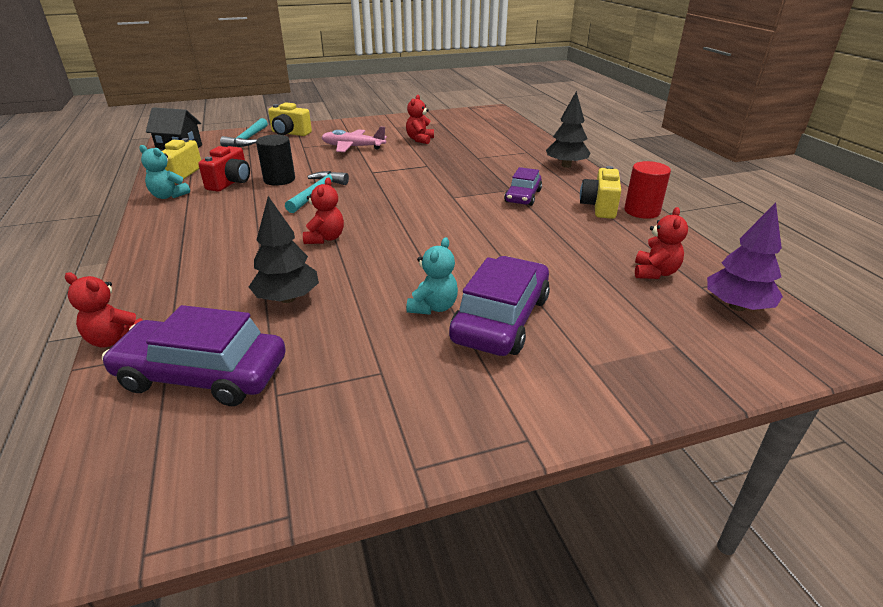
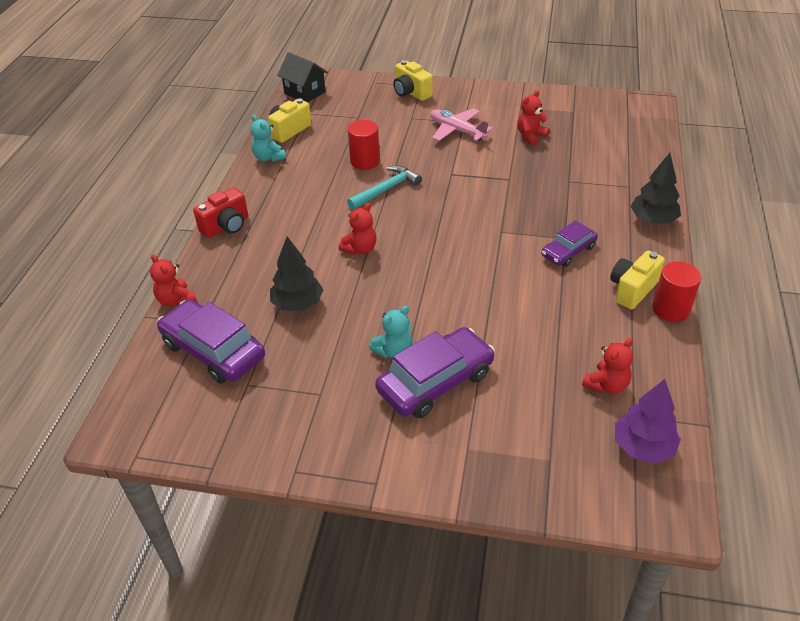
camera: 30 degrees right, 10 degrees up
red camera [198,146,250,192] -> red camera moved to [193,188,248,238]
turquoise hammer [220,118,268,147] -> none
black cylinder [256,135,295,186] -> red cylinder [348,120,380,170]

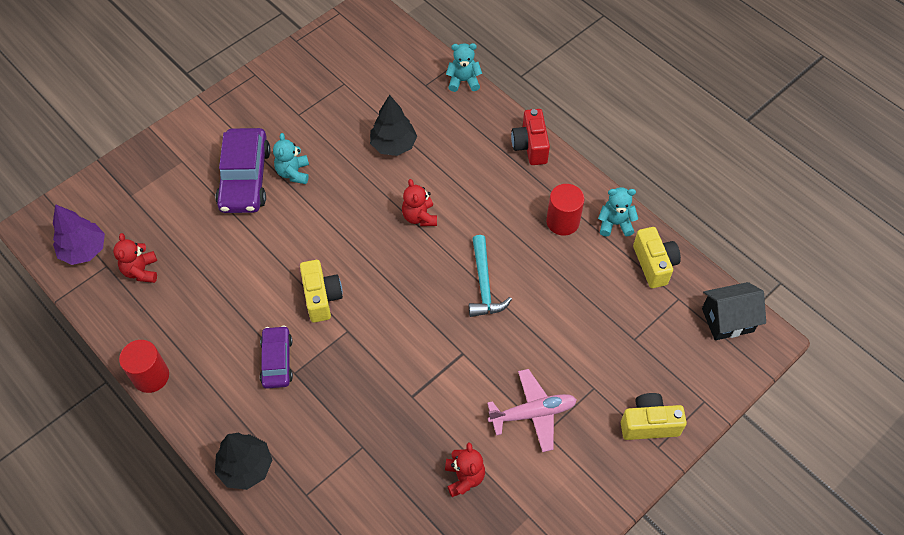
camera: 125 degrees right, 15 degrees up
red teddy bear [150,254,197,307] -> turquoise teddy bear [446,43,482,92]
purple car [157,299,265,384] -> none
red cylinder [348,120,380,170] -> red cylinder moved to [546,184,585,236]
yellow camera [610,251,665,310] -> yellow camera moved to [300,260,343,323]

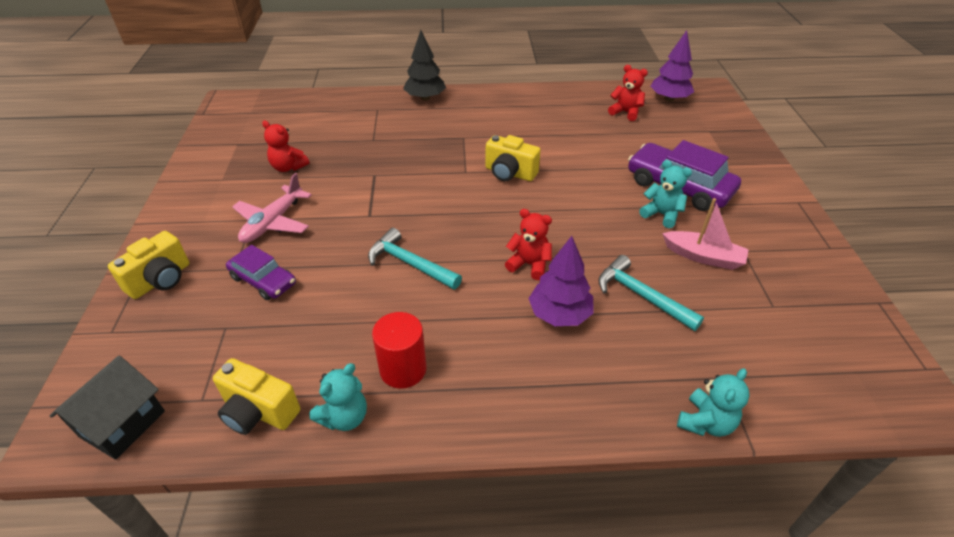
camera: 130 degrees right, 15 degrees down
red cylinder [119,340,169,393] -> none
purple car [260,326,293,389] -> purple car moved to [226,245,296,300]
black tree [370,95,417,156] -> turquoise hammer [598,255,704,331]
red camera [511,109,550,165] -> none
none -> purple tree [528,236,593,326]
none -> pink boat [662,198,749,270]

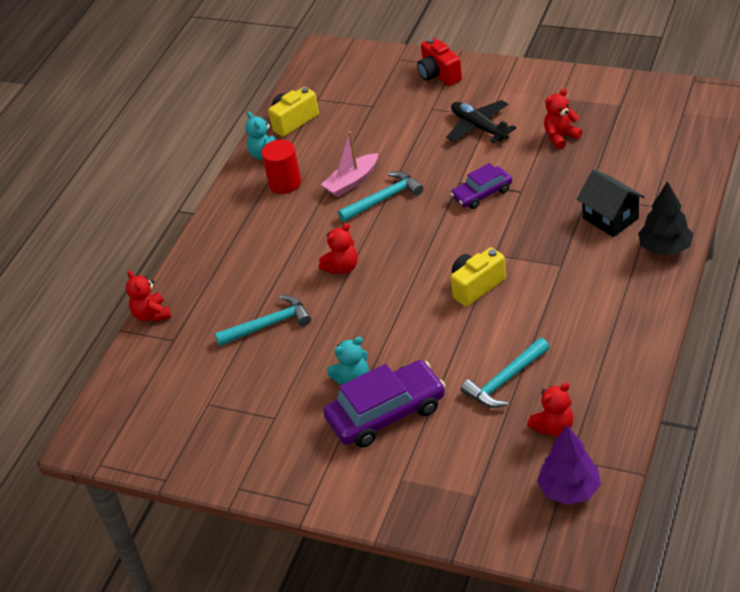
camera: 120 degrees right, 0 degrees up
black house [50,356,165,460] -> black house moved to [577,169,645,237]
yellow camera [108,231,189,299] -> red camera [417,38,462,86]
purple car [226,245,296,300] -> purple car moved to [450,163,512,209]
pink plane [232,173,312,243] -> black plane [446,100,516,143]
purple tree [528,236,593,326] -> none
pink boat [662,198,749,270] -> pink boat moved to [321,131,378,197]
turquoise teddy bear [677,368,750,437] -> red teddy bear [126,270,171,322]
none -> turquoise hammer [461,338,549,408]

